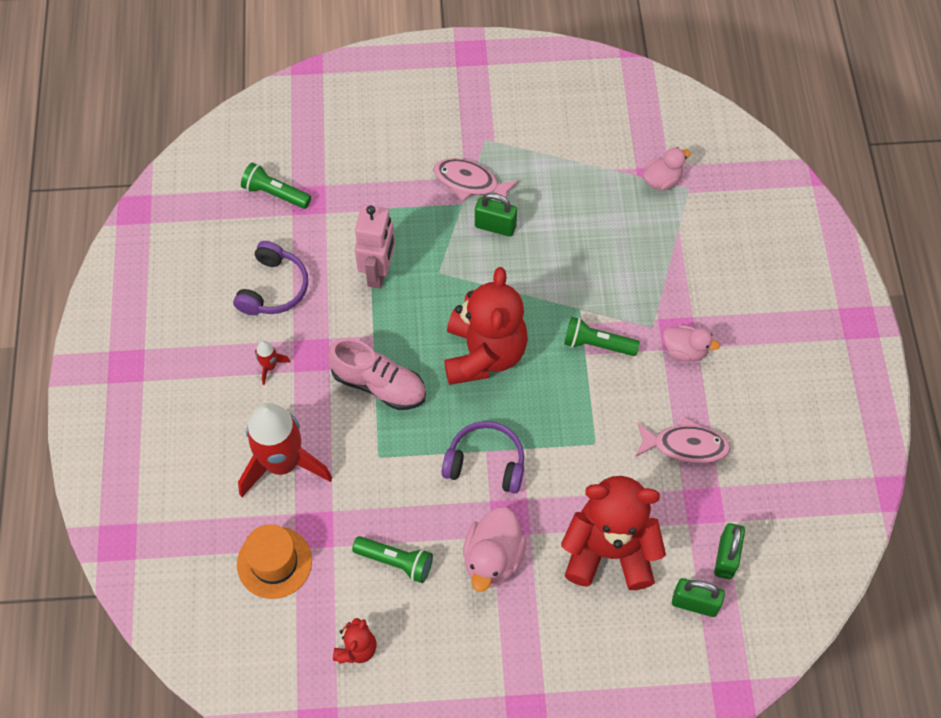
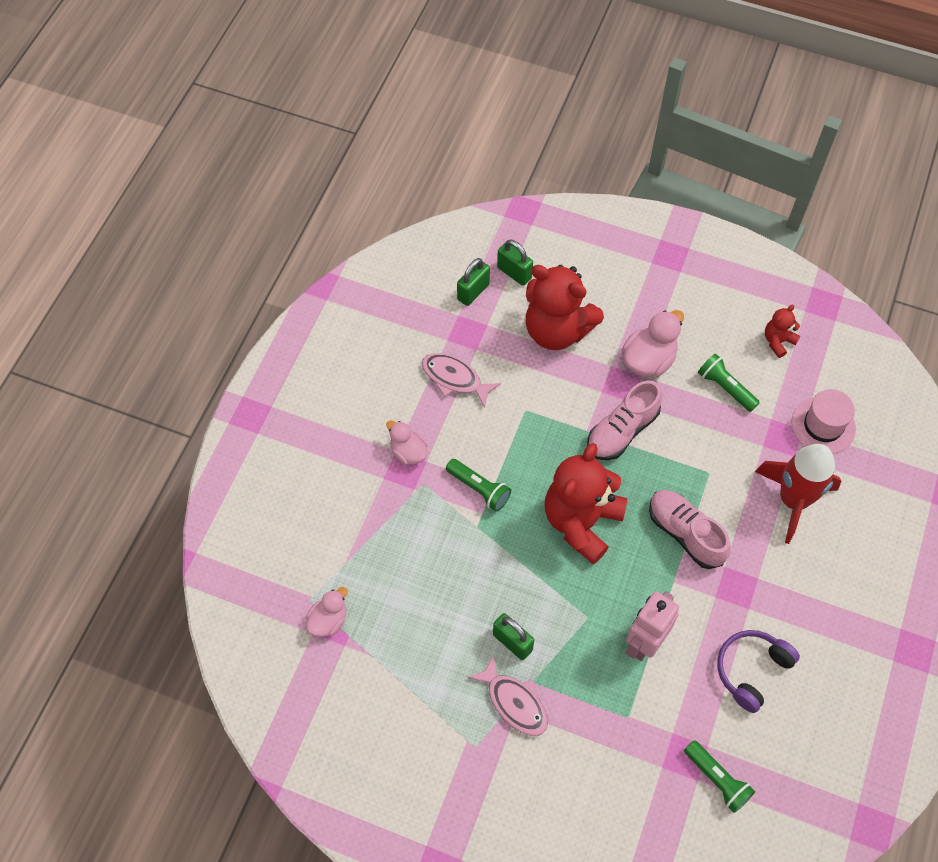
camera: 155 degrees left, 0 degrees up
orange hat [237,524,312,599] -> pink hat [791,389,856,454]
red rocket [255,341,291,385] -> none
purple headphones [442,421,524,494] -> pink shoe [587,380,662,460]
pink duck [643,147,691,190] -> pink duck turned 135 degrees clockwise [306,587,348,637]

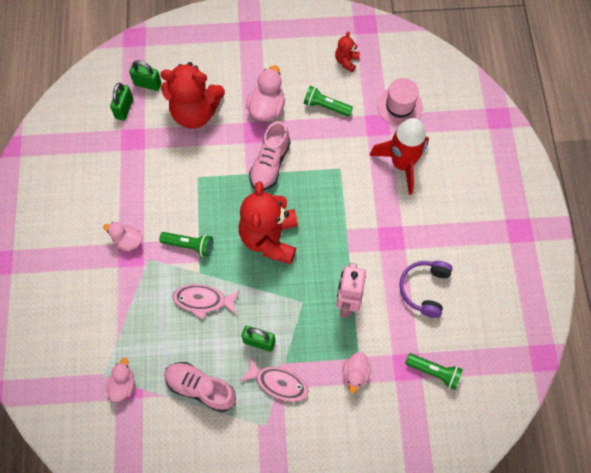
camera: 25 degrees left, 5 degrees up
pink fish [422,353,501,408] -> pink fish moved to [173,284,240,319]
pink shoe [649,490,731,569] -> pink shoe moved to [164,362,236,413]
none -> pink duck [343,352,371,393]

